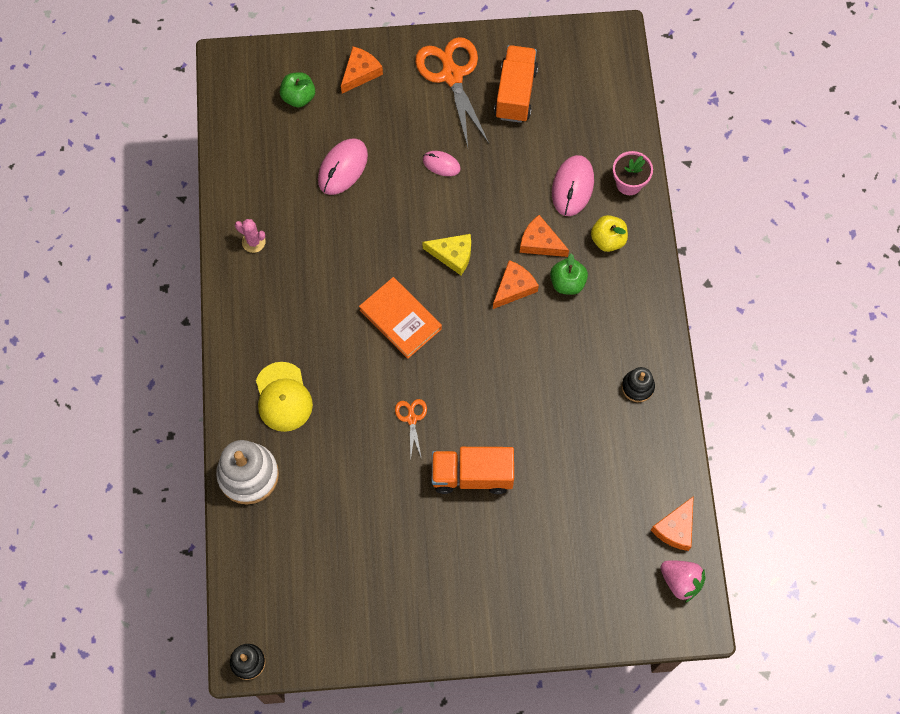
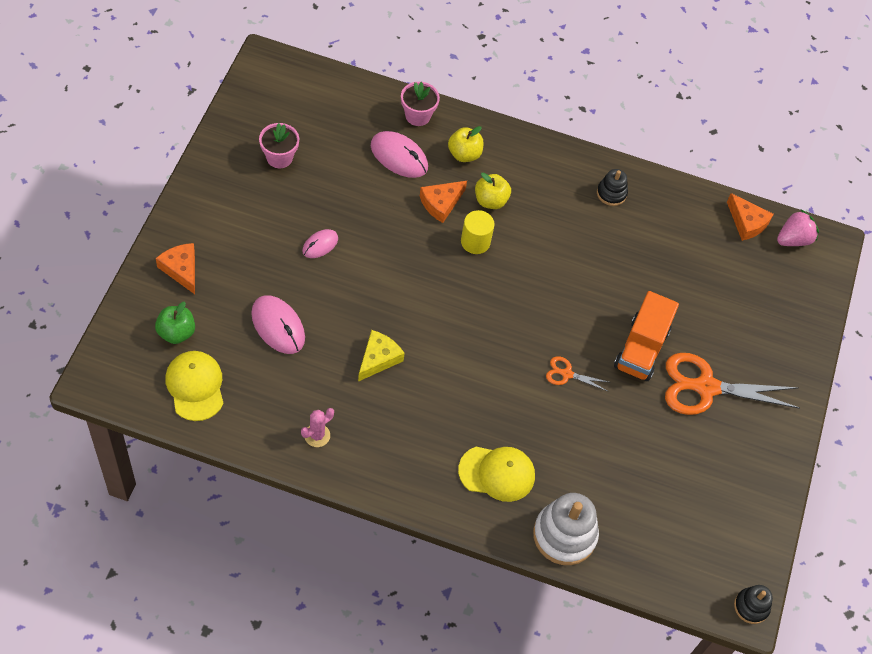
camera: 75 degrees left, 10 degrees down
orange book [359,277,442,359] -> none
orange scissors [415,37,489,147] -> orange scissors moved to [665,353,800,415]
yellow cheese [422,234,471,275] -> yellow cheese moved to [358,330,405,382]
orange cheese [493,260,539,309] -> yellow cylinder [461,210,494,254]
orange truck [494,45,538,123] -> pink flower pot [259,123,299,168]
green apple [550,253,588,295] -> yellow apple [475,172,511,209]
none -> yellow cap [165,351,224,421]

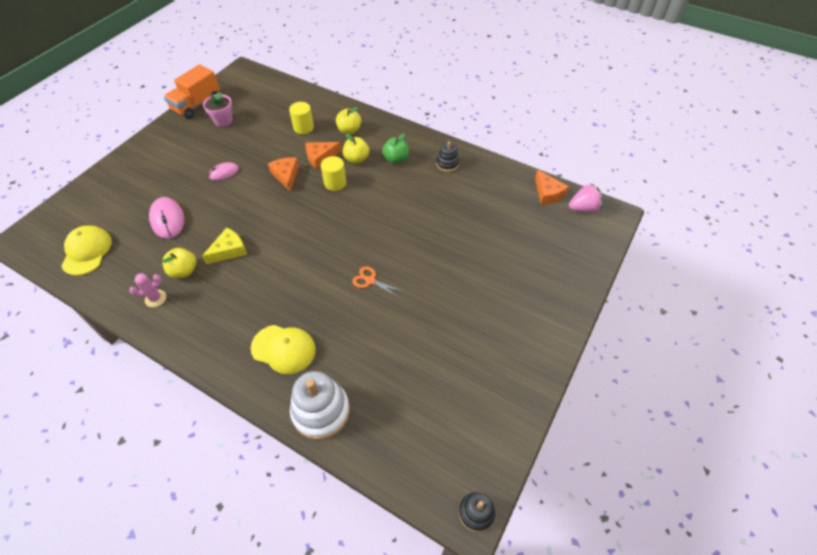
camera: 20 degrees right, 5 degrees down
green apple [155,302,195,344] -> green apple moved to [382,133,409,164]
orange cheese [156,243,195,294] -> orange cheese moved to [268,157,299,191]
pink mouse [371,131,428,178] -> yellow cylinder [289,102,314,134]
pink flower pot [401,82,440,126] -> none
orange truck [614,291,679,381] -> orange truck moved to [164,64,220,119]
orange scissors [665,353,800,415] -> none
none -> yellow apple [162,248,197,278]

